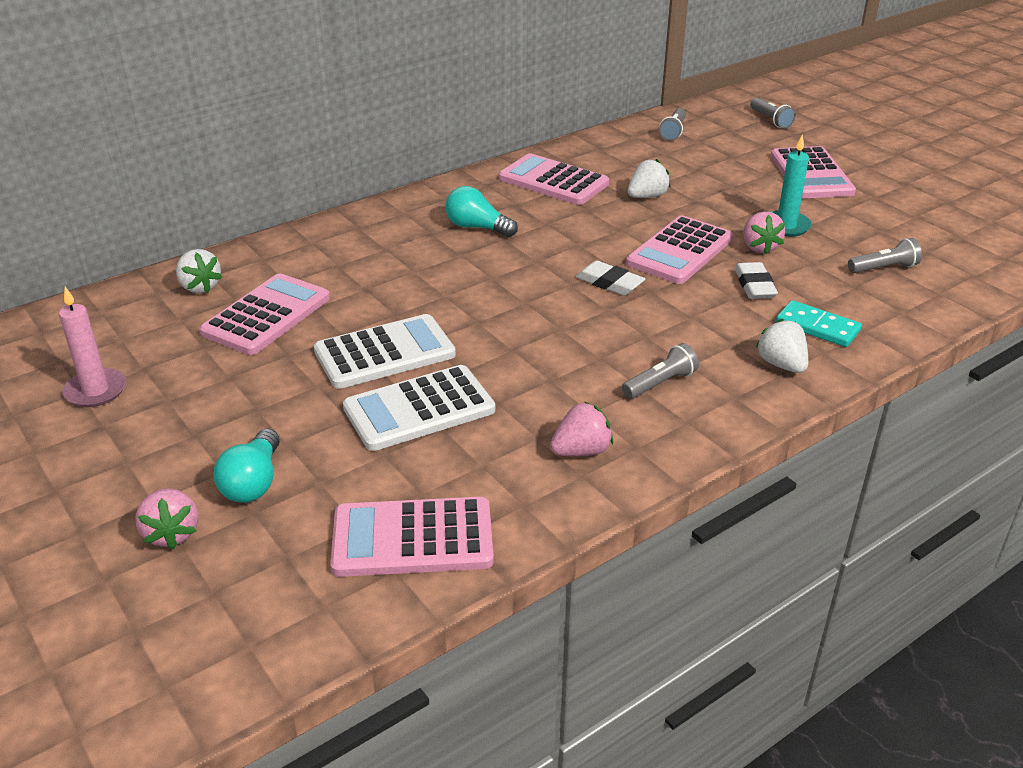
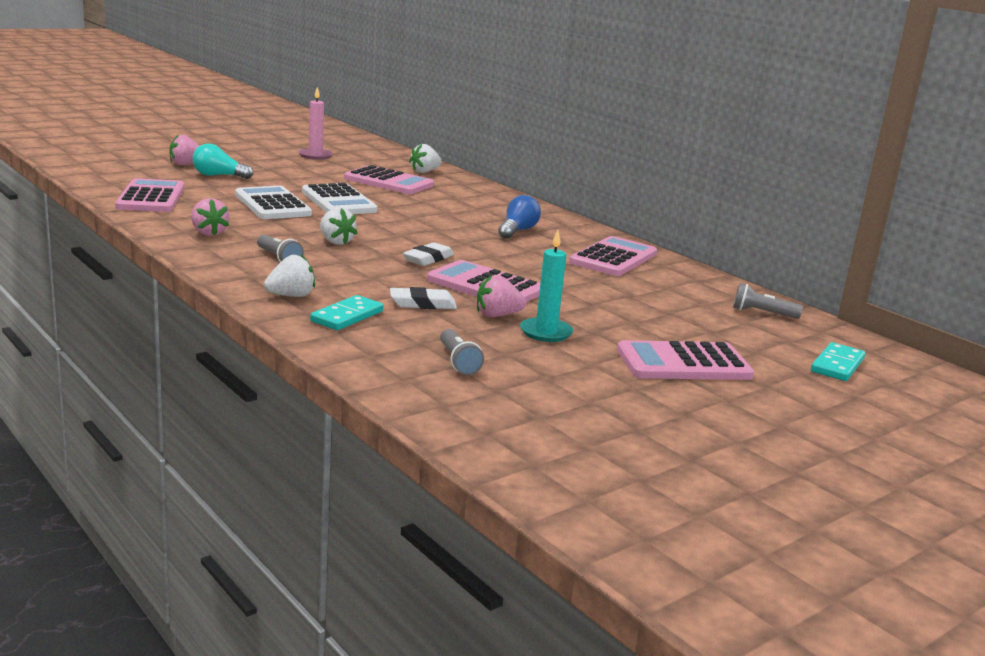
camera: 85 degrees right, 15 degrees down
turquoise light bulb [445,186,518,237] -> blue light bulb [498,195,541,239]
white strawberry [628,159,671,198] -> white strawberry moved to [320,208,358,245]
grey flashlight [750,98,796,129] -> turquoise domino [811,342,865,381]

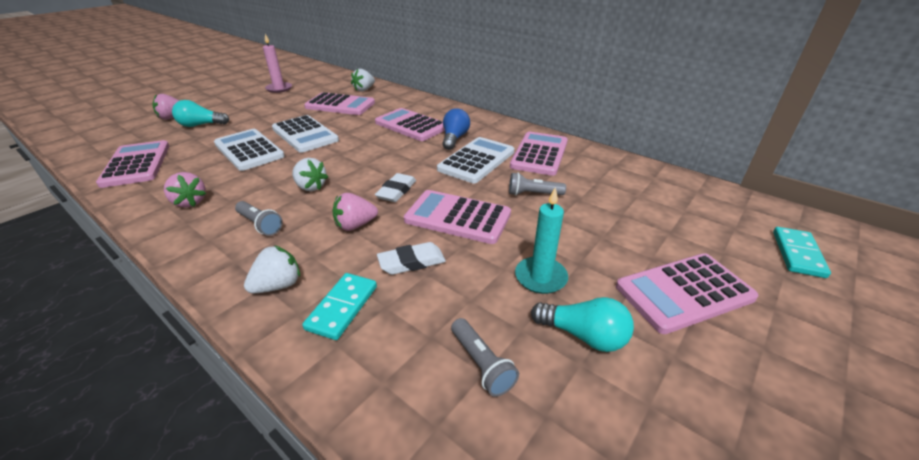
camera: 10 degrees left, 15 degrees up
pink strawberry [477,275,526,317] -> pink strawberry moved to [332,193,378,231]
grey flashlight [733,283,803,319] -> grey flashlight moved to [509,173,566,196]
none -> pink calculator [375,108,445,141]
none -> white calculator [437,137,514,183]
none -> turquoise light bulb [531,297,634,352]

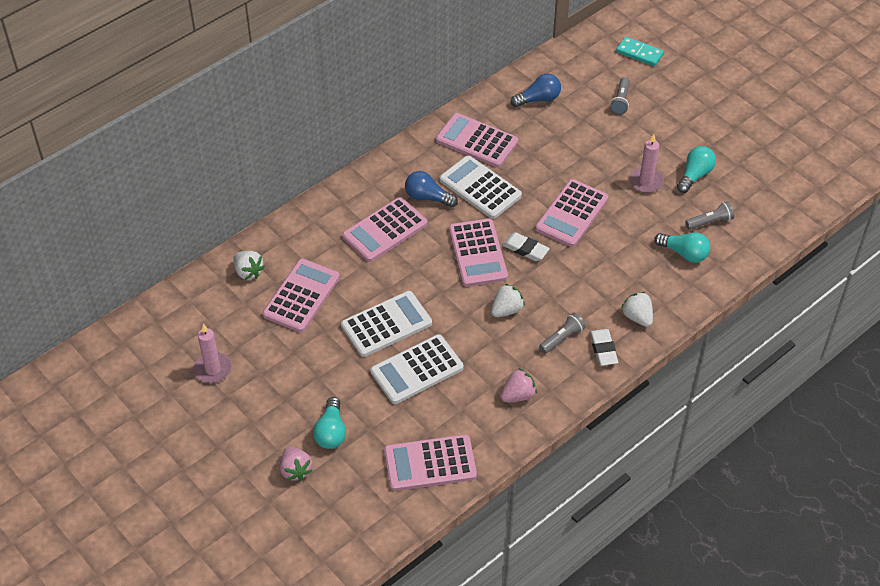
camera: 80 degrees left, 15 degrees up
turquoise domino [302,273,377,340] -> none
pink strawberry [332,193,378,231] -> none
white eraser [377,242,446,275] -> white eraser moved to [589,329,618,366]
grey flashlight [509,173,566,196] -> grey flashlight moved to [610,77,630,114]
turquoise candle [515,187,568,294] -> pink candle [629,134,664,193]
pink calculator [616,253,758,334] -> pink calculator moved to [449,219,508,287]
none -> blue light bulb [511,74,561,107]
none -> turquoise light bulb [654,232,710,263]

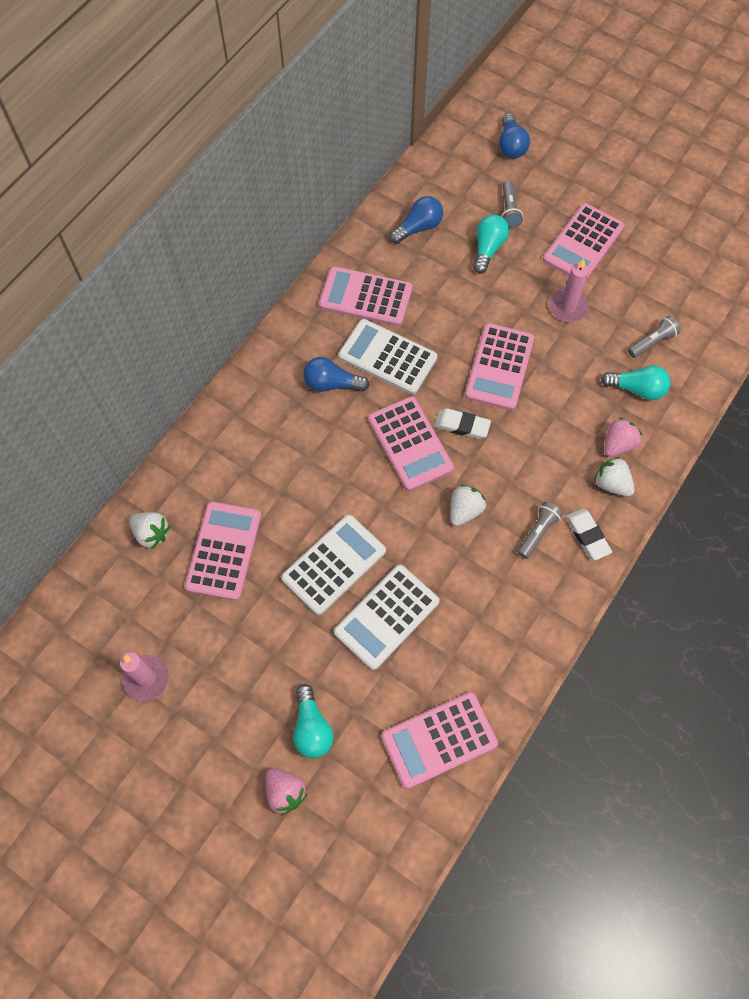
camera: 15 degrees left, 15 degrees up
pink calculator [342,197,428,262] -> pink calculator moved to [543,203,624,282]
pink strawberry [500,368,537,402] -> pink strawberry moved to [604,417,642,457]
turquoise domino [616,37,664,66] -> blue light bulb [499,113,530,158]
turquoise light bulb [677,146,716,193] -> turquoise light bulb moved to [473,214,509,274]

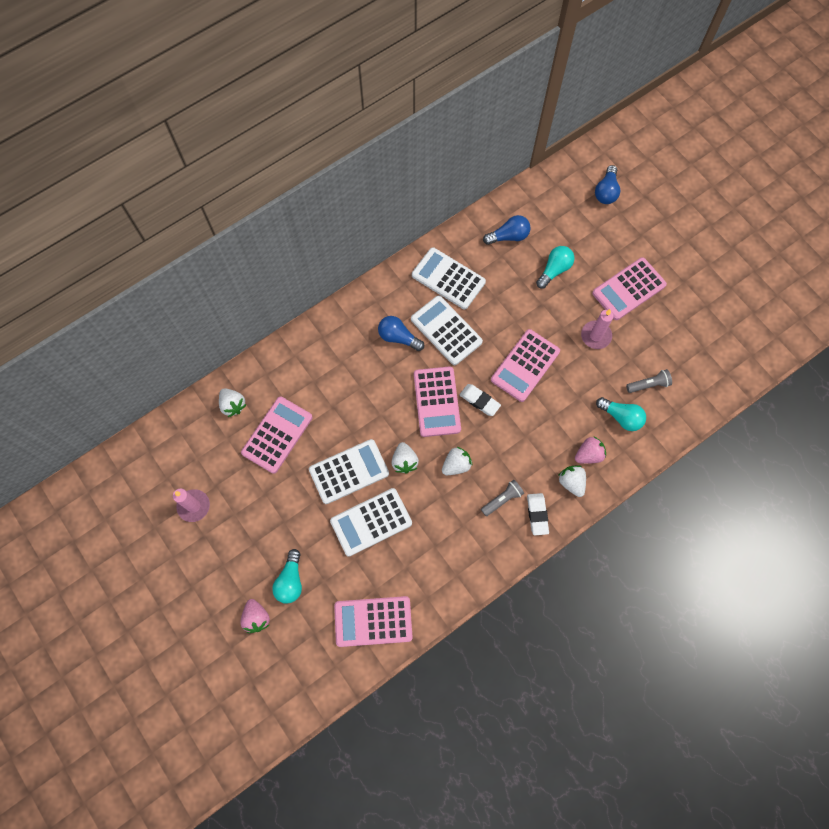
camera: 20 degrees right, 5 degrees up
pink calculator [319,266,413,326] -> white calculator [412,247,486,309]
grey flashlight [502,180,523,228] -> none
none -> white strawberry [391,442,419,474]

